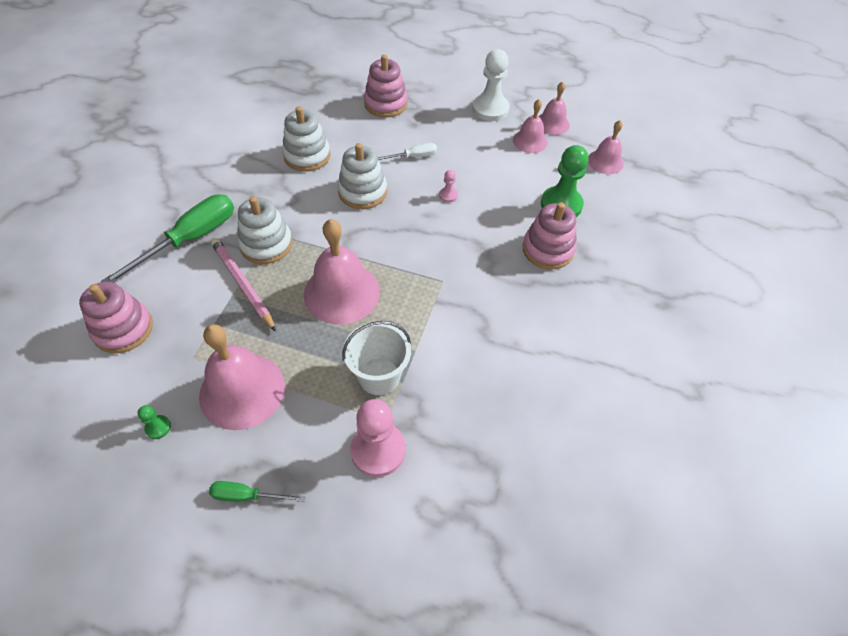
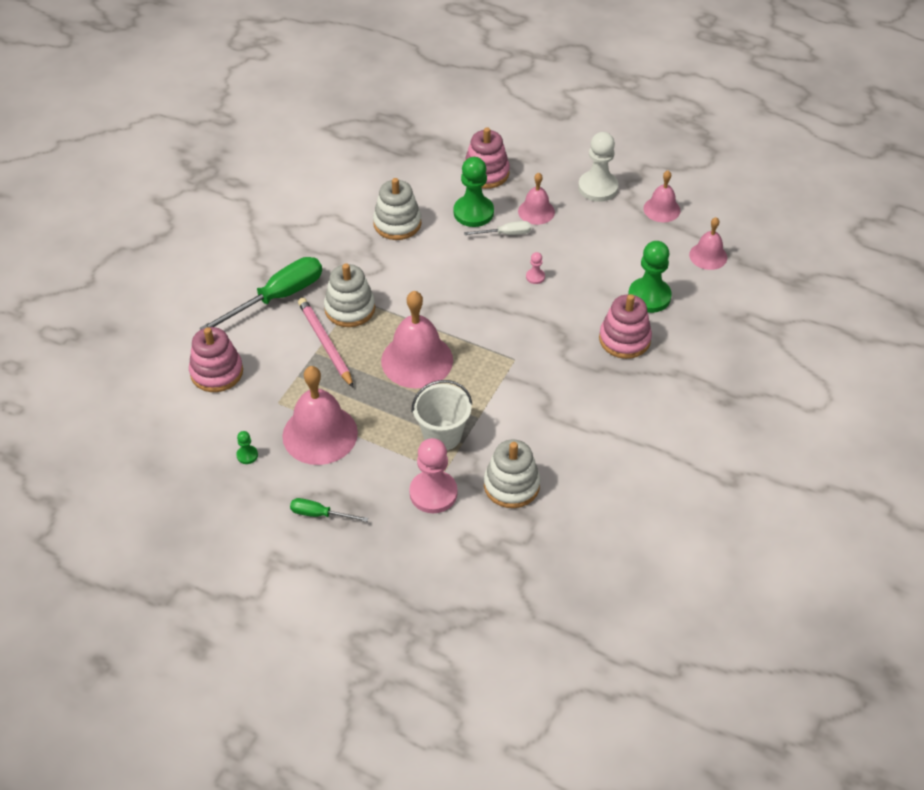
camera: 10 degrees right, 5 degrees down
white stacking toy [337,143,387,209] -> white stacking toy moved to [484,439,540,508]
pink bell [513,99,548,153] -> pink bell moved to [518,173,555,225]
none -> green pawn [454,157,494,227]

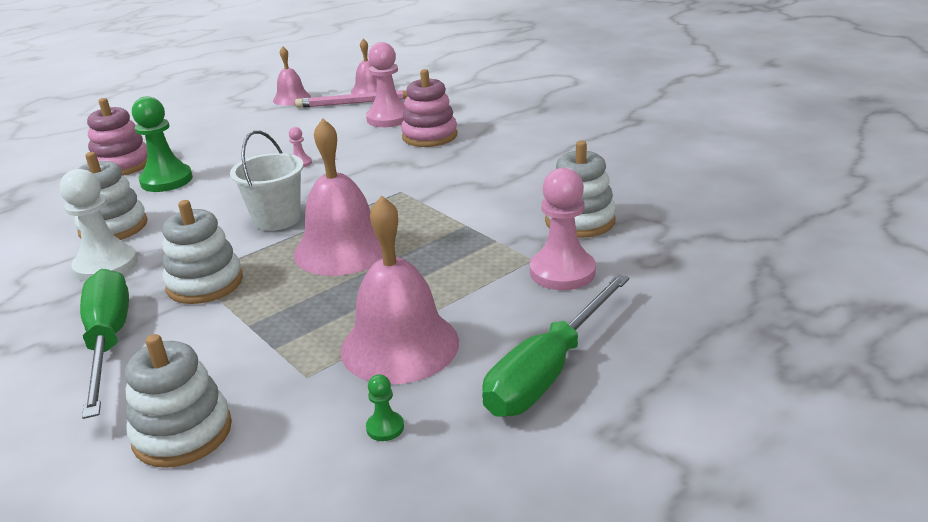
camera: 65 degrees left, 20 degrees down
pink stacking toy [189,327,243,392] -> white stacking toy [125,334,232,468]
green screwdriver [290,498,368,522] -> green screwdriver [482,274,629,417], size x1.99
pink pencil [298,298,354,388] -> pink pencil moved to [295,90,408,108]
white bucket [411,380,472,450] -> white bucket moved to [230,130,304,231]
white screwdriver [464,221,531,235] -> none
pink bell [518,173,555,225] -> none
white pawn [578,132,618,202] -> white pawn moved to [60,169,138,282]
green pawn [628,241,672,313] -> pink pawn [366,42,406,127]

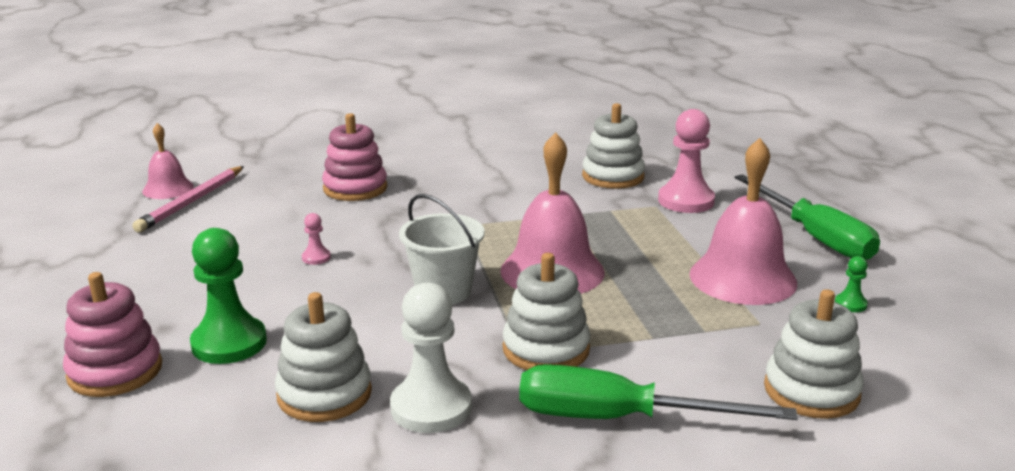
camera: 65 degrees left, 5 degrees down
pink bell [273,46,311,106] -> none
pink pawn [366,42,406,127] -> none

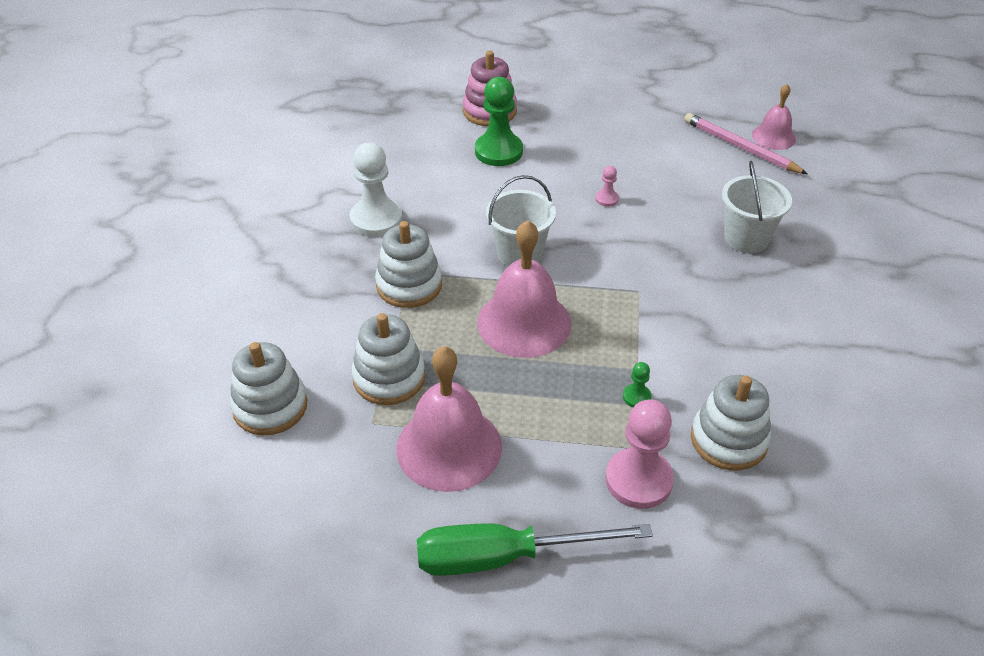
camera: 110 degrees right, 20 degrees up
white stacking toy [275,292,372,422] -> white stacking toy moved to [351,313,425,405]
pink stacking toy [322,113,387,201] -> white bucket [722,161,792,253]
green screwdriver [519,364,798,420] -> none
green pawn [835,256,868,312] -> green pawn moved to [623,362,652,407]

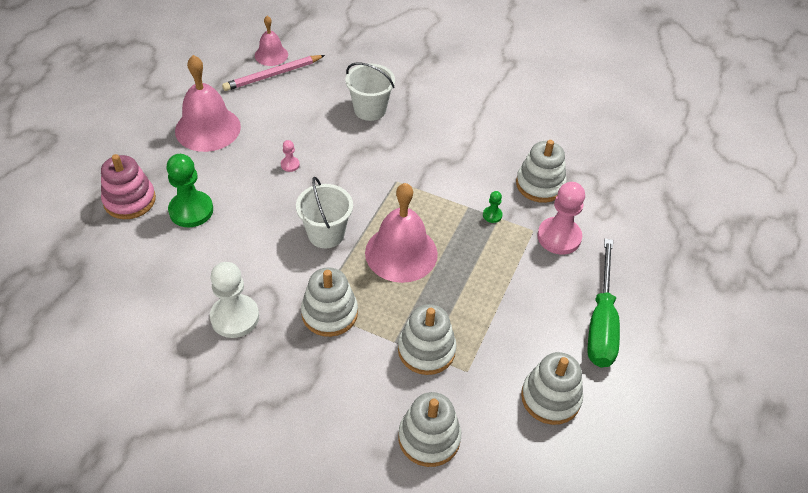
camera: 75 degrees left, 5 degrees up
pink bell [397,346,502,492] -> pink bell moved to [175,55,241,152]
none -> white stacking toy [521,352,583,425]

